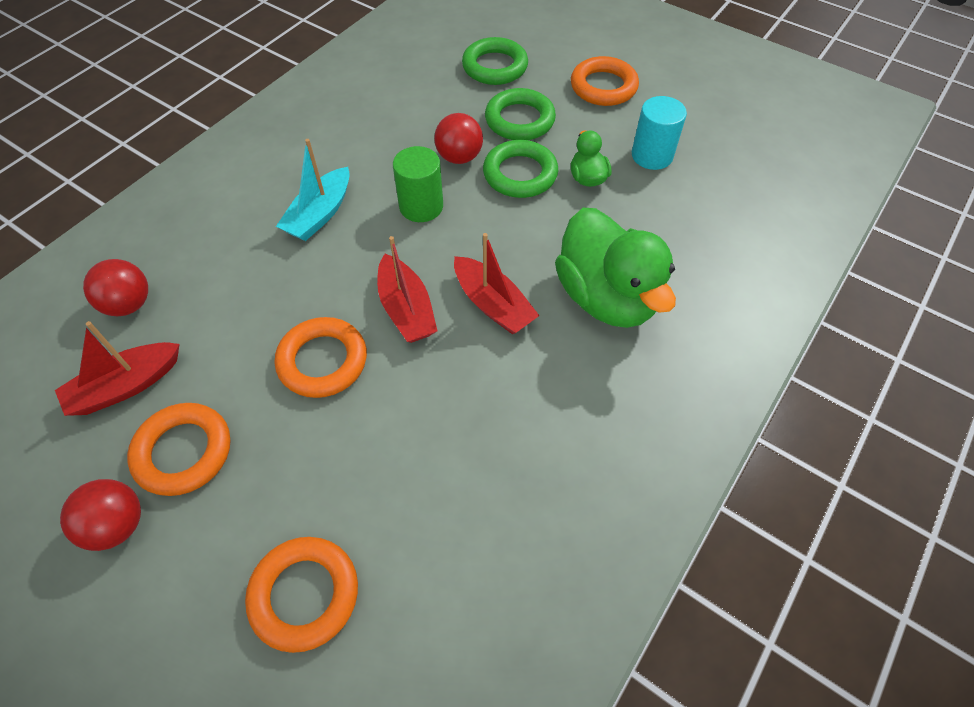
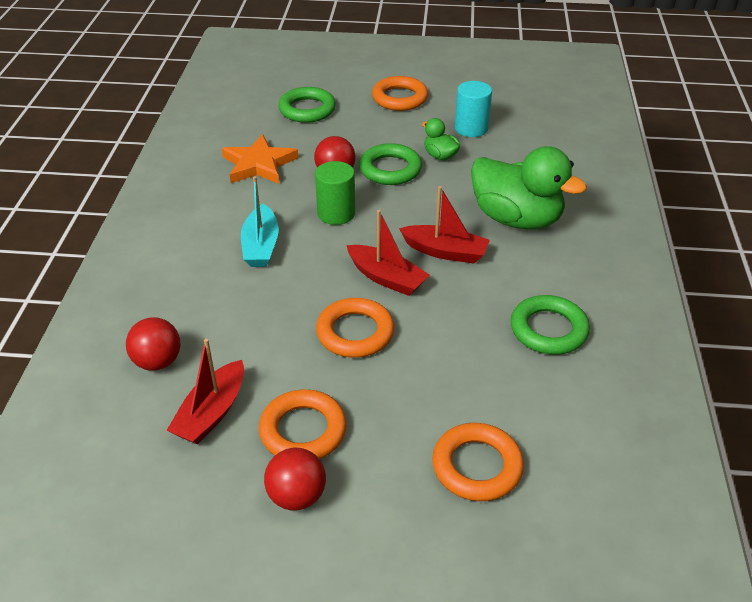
camera: 30 degrees left, 15 degrees down
green ring [485,88,556,140] -> green ring moved to [511,295,590,355]
none -> orange star [222,134,298,184]

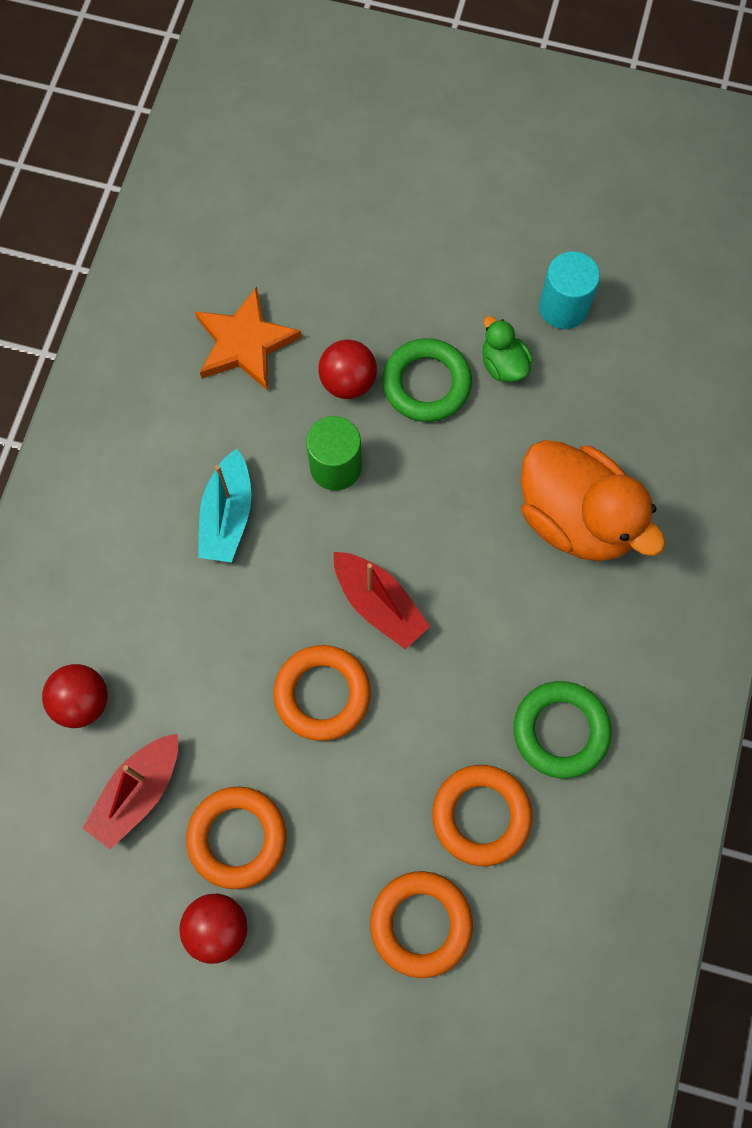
camera: 10 degrees right, 30 degrees up
green ring [278,87,336,123] -> none
orange ring [372,76,428,111] -> orange ring moved to [432,765,532,866]
red boat [399,186,490,264] -> none
green duck [471,146,587,230] -> orange duck [521,440,666,561]

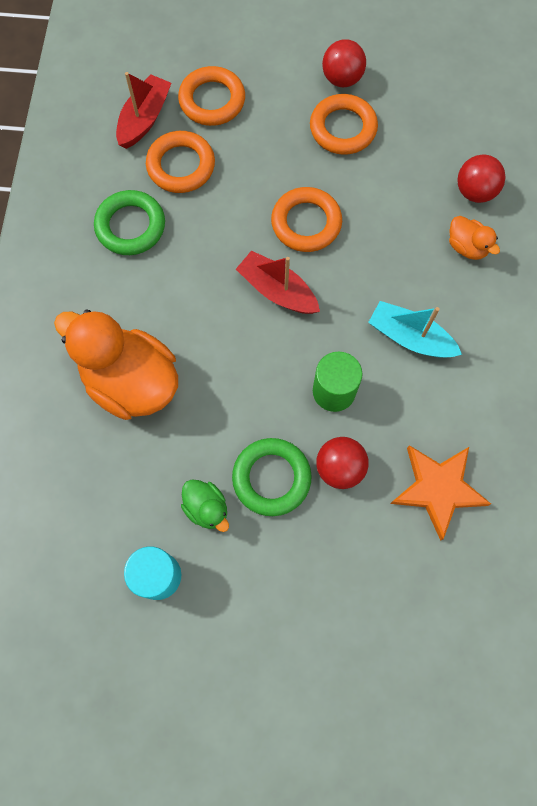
camera: 170 degrees right, 0 degrees up
red boat [83,734,178,849] -> red boat moved to [116,72,171,149]
turquoise boat [198,449,251,563] -> turquoise boat turned 60 degrees counterclockwise [368,301,462,357]
none -> orange duck [449,216,500,260]

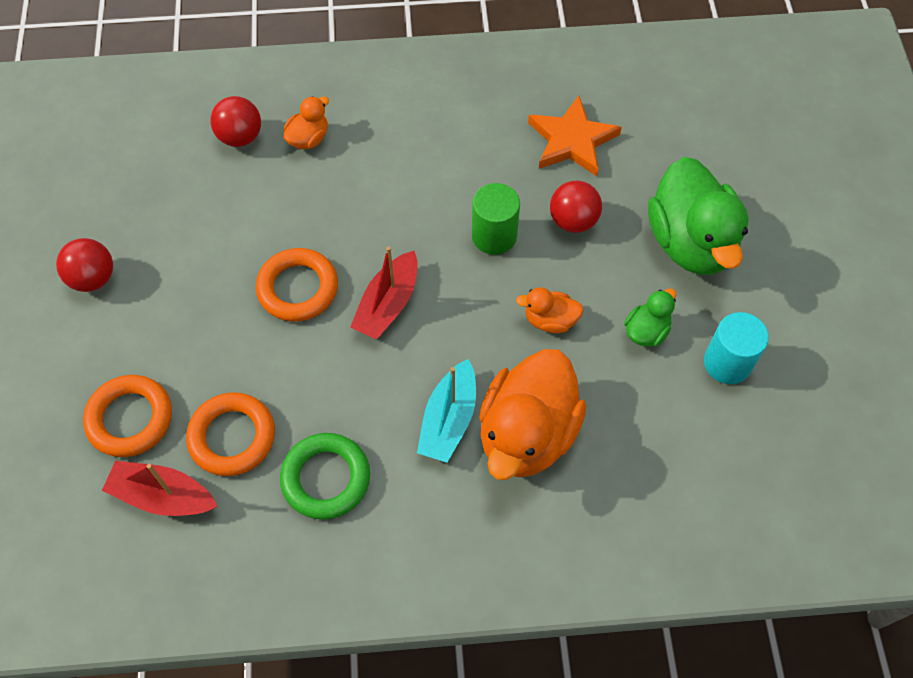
camera: 100 degrees left, 10 degrees down
green ring [232,438,312,516] -> none
orange ring [310,94,378,155] -> none
turquoise boat [368,301,462,357] -> turquoise boat moved to [417,359,476,463]
none -> orange duck [516,287,584,333]
none -> green duck [648,157,749,275]

